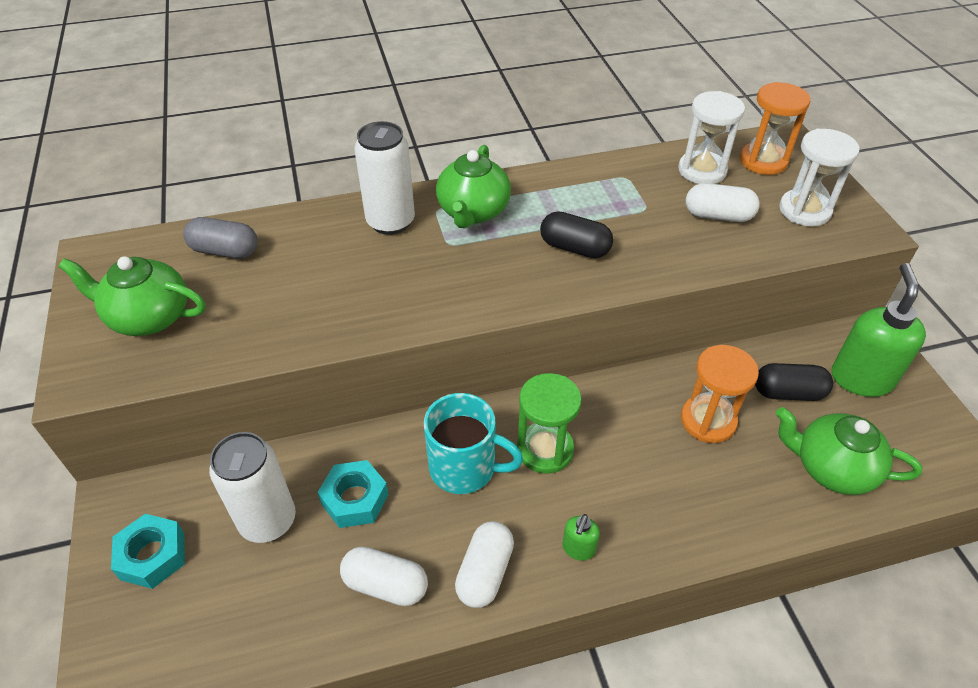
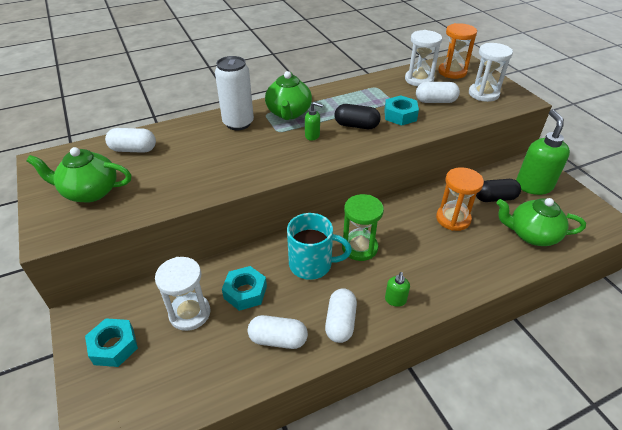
camera: 10 degrees left, 5 degrees down
grey capsule [183,217,257,259] -> white capsule [105,128,156,153]
white can [209,432,296,543] -> white hourglass [155,257,210,331]
none -> green soap dispenser [305,102,323,141]
none -> turquoise nut [384,95,419,126]

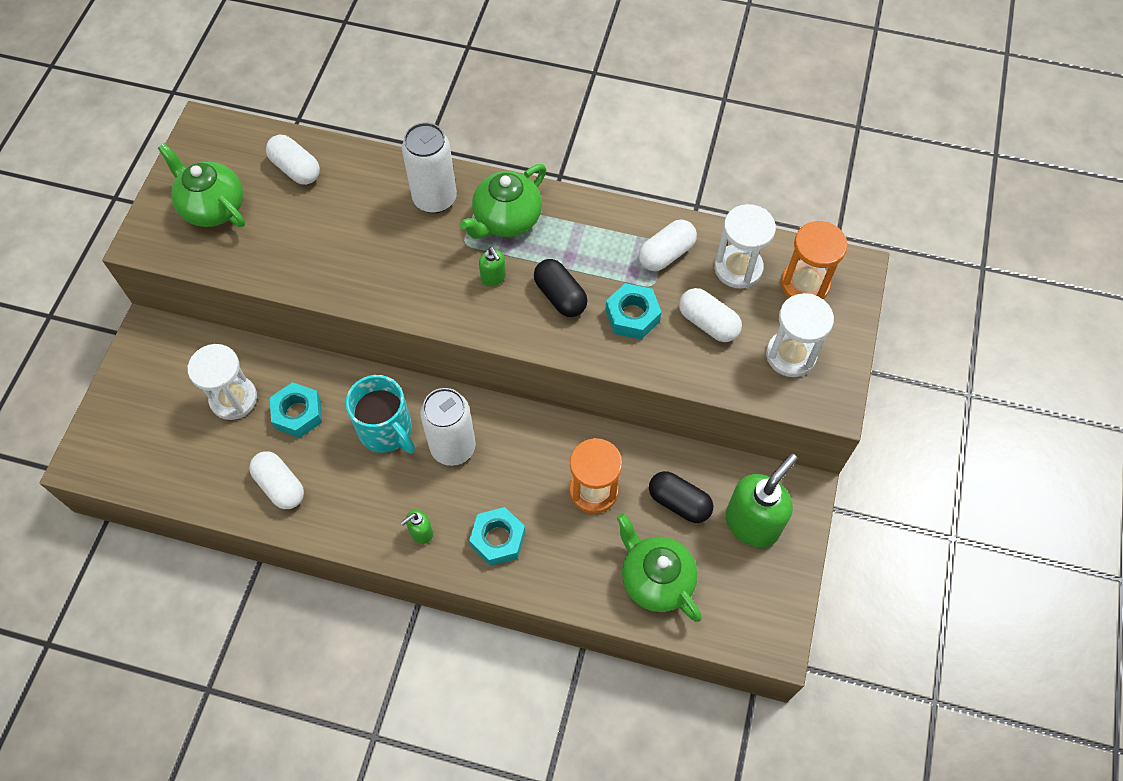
camera: 40 degrees right, 20 degrees up
turquoise nut [85,318,138,367] -> turquoise nut moved to [469,507,525,566]
white capsule [325,288,357,343] -> white capsule moved to [639,220,697,271]
green hourglass [342,194,384,261] -> white can [420,388,476,466]

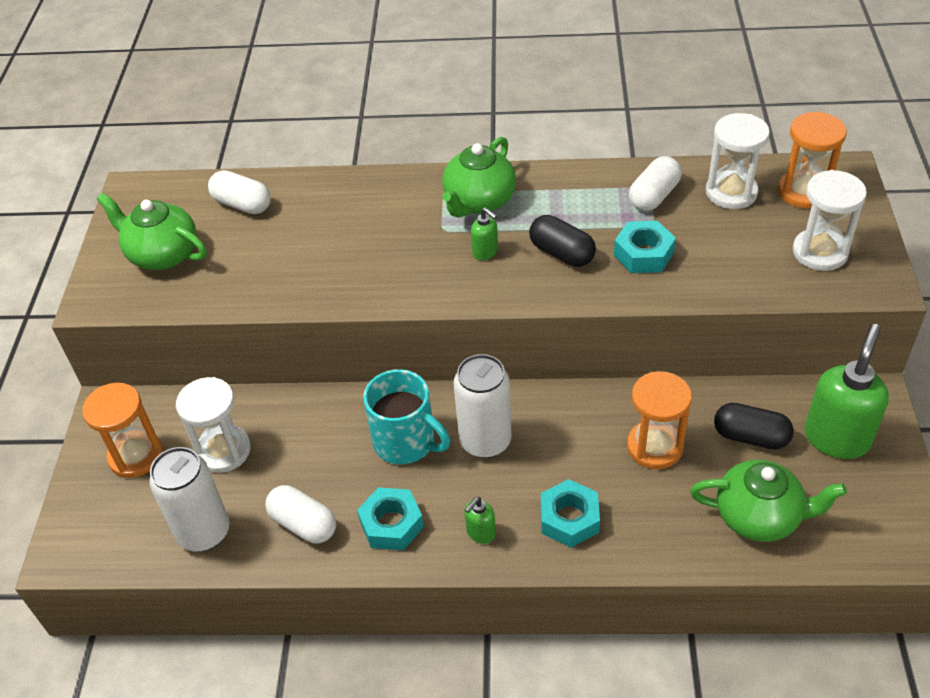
camera: 10 degrees left, 15 degrees down
turquoise nut [270,382,322,438] -> turquoise nut moved to [357,487,424,550]
white can [402,122,457,213] -> white can moved to [149,447,230,552]
green teapot [617,513,702,622] -> green teapot turned 150 degrees clockwise [690,460,847,542]
white capsule [679,288,742,342] -> none
none -> orange hourglass [82,383,163,478]

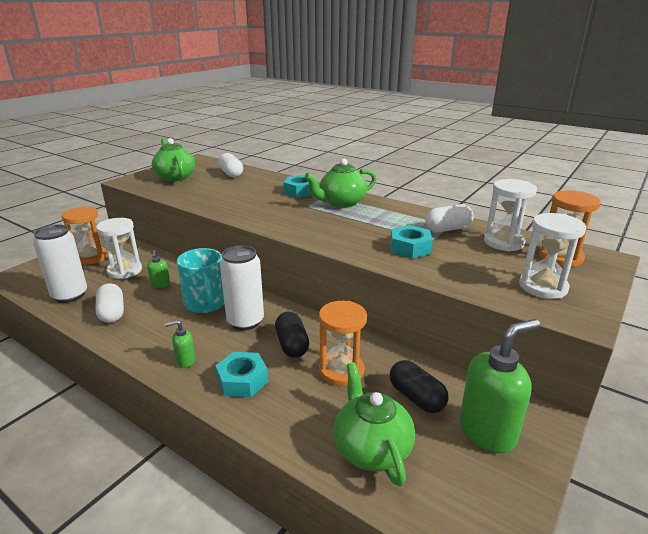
camera: 30 degrees right, 20 degrees down
turquoise nut [357,487,424,550] -> turquoise nut moved to [283,175,317,198]
green soap dispenser [471,207,498,260] -> green soap dispenser moved to [147,250,170,288]
black capsule [529,215,596,267] -> black capsule moved to [275,312,309,358]
green teapot [690,460,847,542] -> green teapot turned 150 degrees counterclockwise [334,362,415,487]

